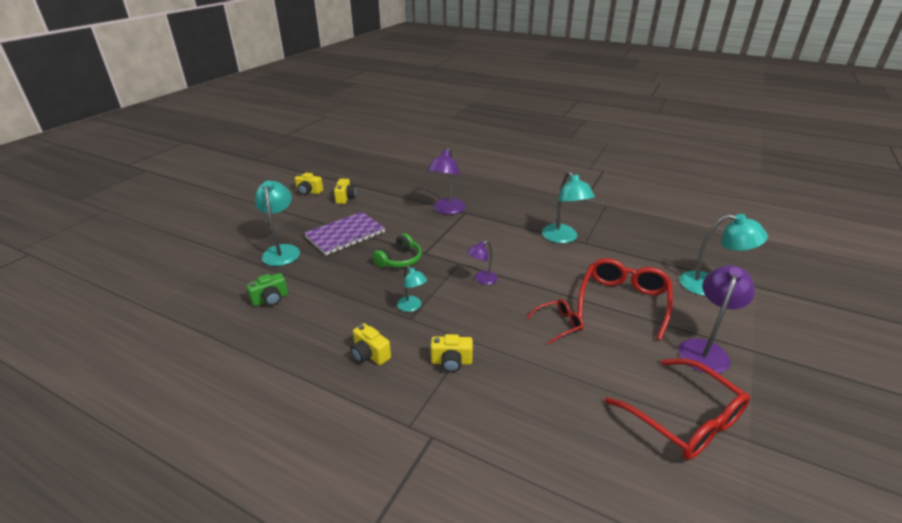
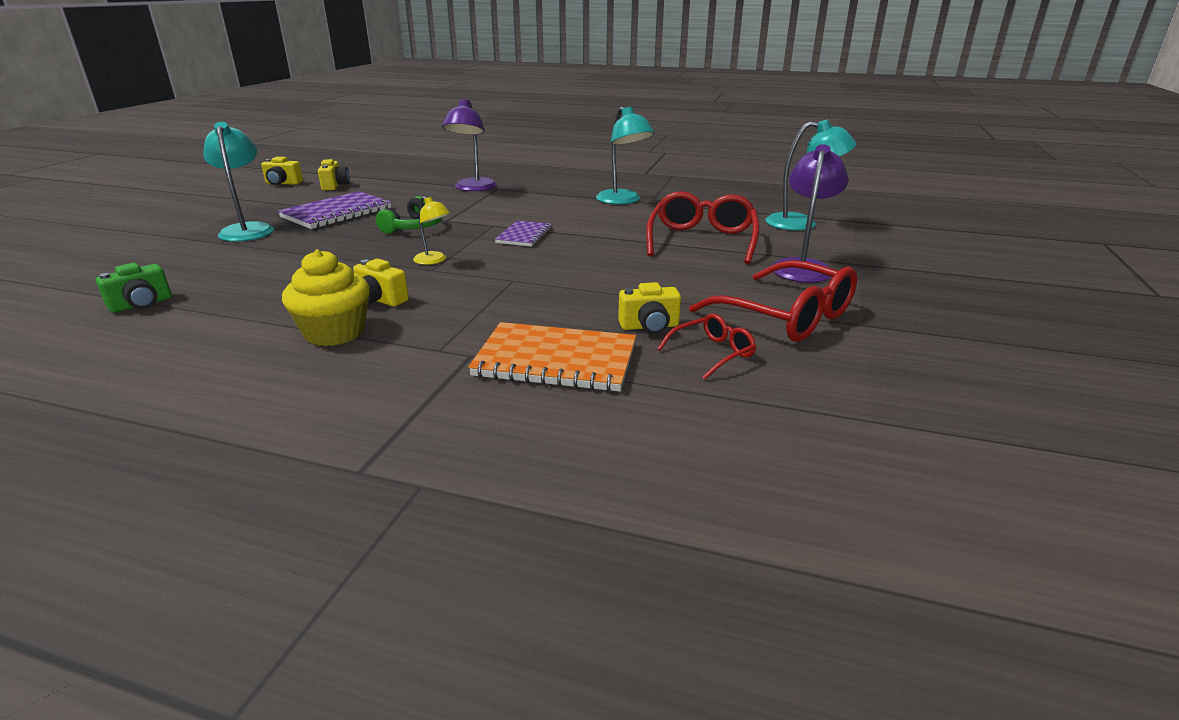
camera: 10 degrees left, 5 degrees down
green camera [246,273,288,306] -> green camera moved to [96,263,172,313]
turquoise lamp [397,266,427,312] -> yellow lamp [413,196,450,265]
yellow camera [431,334,473,372] -> yellow camera moved to [618,282,681,334]
purple lamp [467,240,498,285] -> purple notebook [495,221,552,247]
red glasses [527,299,584,344] -> red glasses moved to [657,314,756,380]
none -> yellow cupcake [282,249,369,346]
none -> orange notebook [468,322,636,392]

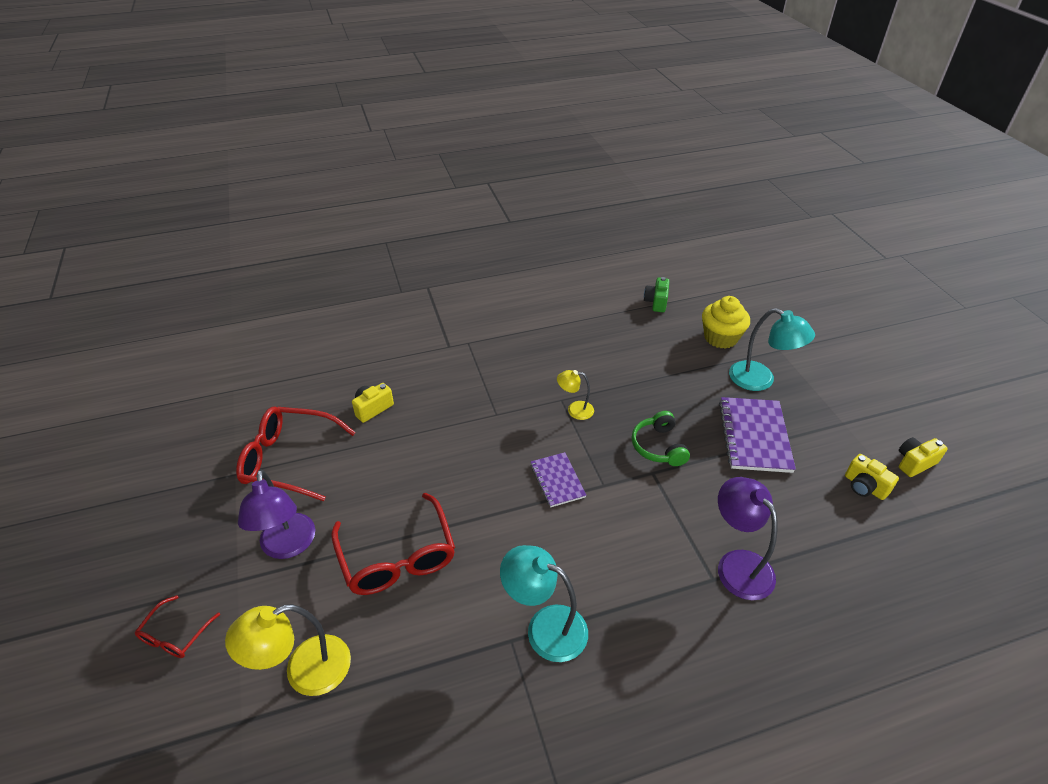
camera: 145 degrees right, 15 degrees up
yellow cupcake [282,249,369,346] -> yellow cupcake moved to [702,296,750,349]
yellow camera [353,259,409,307] -> none
orange notebook [468,322,636,392] -> none
red glasses [657,314,756,380] -> red glasses moved to [135,595,220,658]
turquoise lamp [765,119,856,231] -> yellow lamp [225,604,351,696]

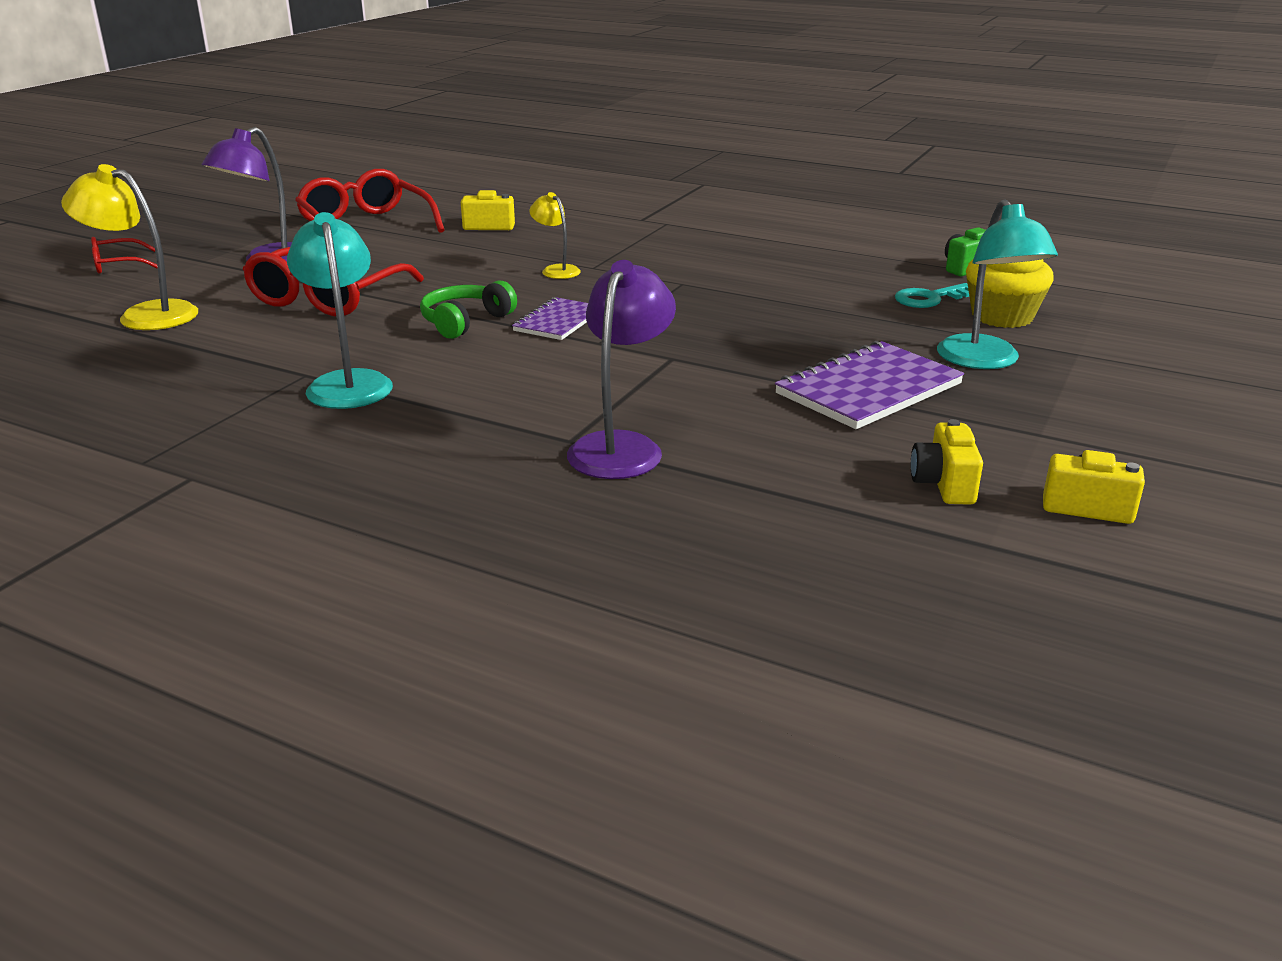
camera: 45 degrees right, 15 degrees down
yellow lamp [557,370,594,420] -> yellow lamp moved to [529,192,581,279]
green headphones [632,411,690,466] -> green headphones moved to [420,280,517,339]
none -> turquoise key [895,283,969,308]

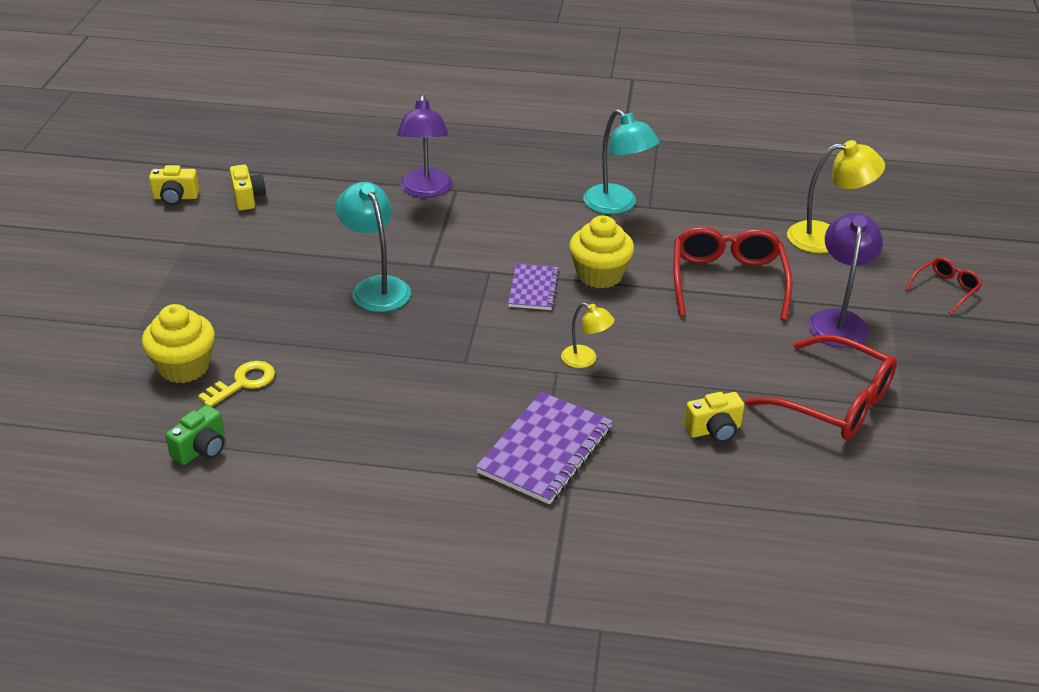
camera: 160 degrees right, 10 degrees up
green headphones [420,280,517,339] -> yellow cupcake [569,215,634,289]
purple notebook [775,341,964,429] -> purple notebook moved to [476,392,613,504]
turquoise key [895,283,969,308] -> yellow key [198,361,275,407]
turquoise lamp [937,199,1058,369] -> turquoise lamp moved to [336,182,411,312]

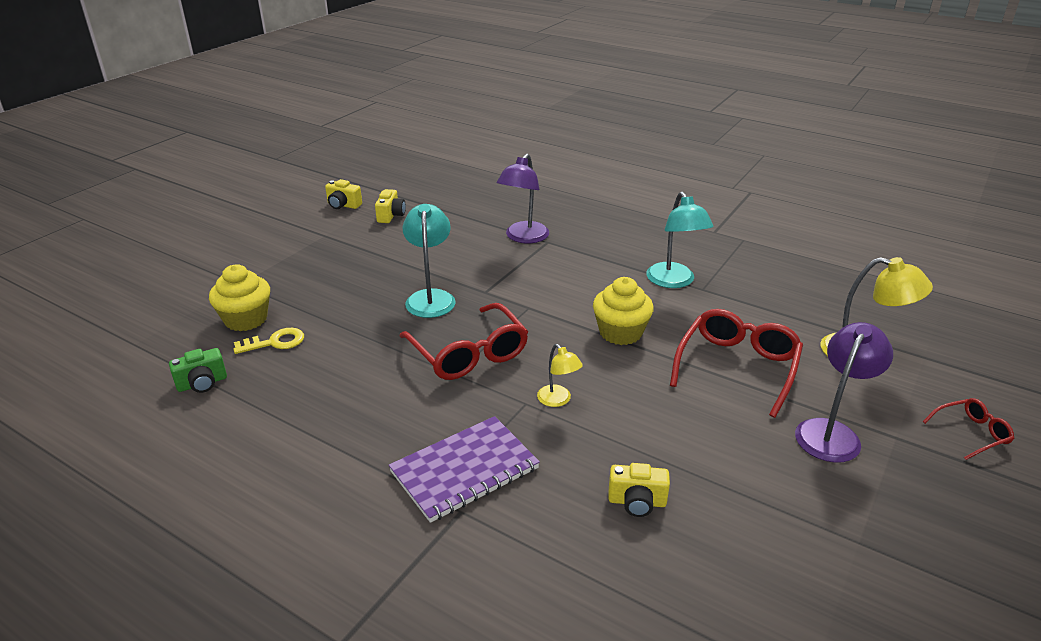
camera: 25 degrees right, 5 degrees down
purple notebook [508,264,559,310] -> none
red glasses [745,334,897,440] -> red glasses moved to [400,303,528,380]

